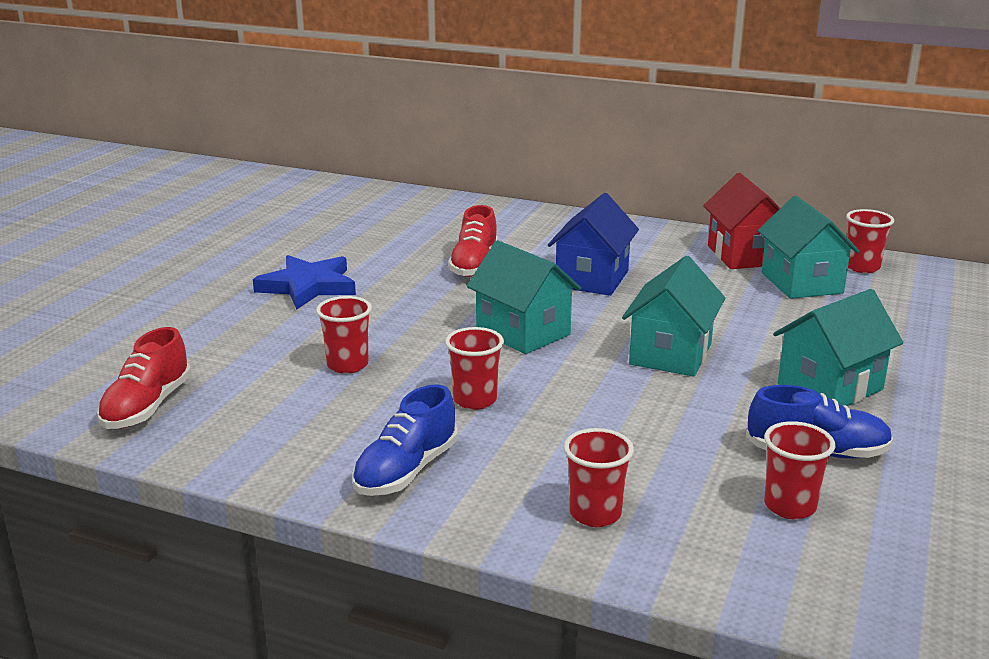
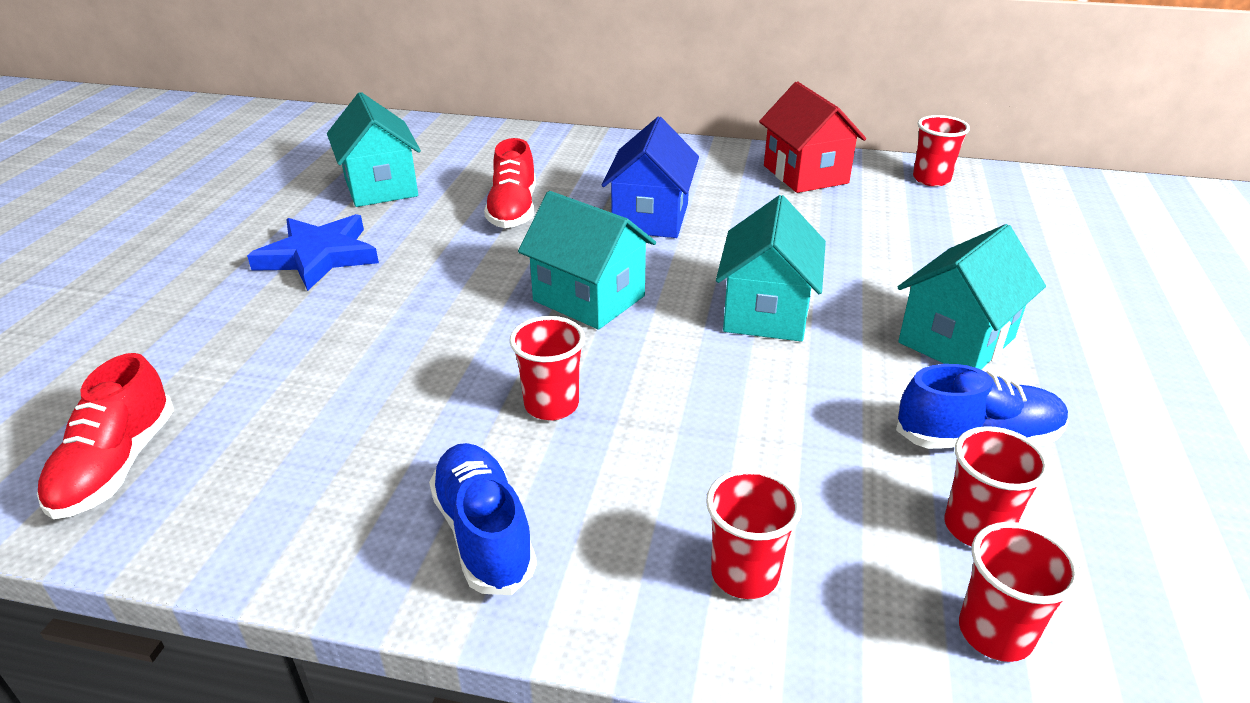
camera: 10 degrees left, 10 degrees up
red cup [316,296,372,374] -> red cup moved to [959,522,1081,662]
blue shoe [352,384,458,496] -> blue shoe turned 135 degrees clockwise [429,443,537,595]
turquoise house [758,196,860,299] -> turquoise house moved to [327,92,421,207]

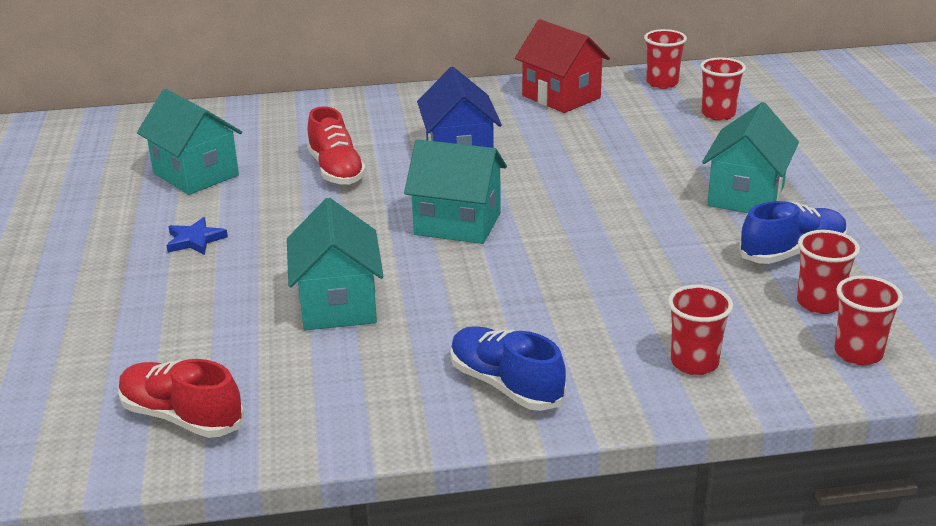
camera: 20 degrees left, 5 degrees down
red shoe [37,353,174,519] -> red shoe turned 135 degrees clockwise [118,359,244,438]
blue star [247,214,379,291] -> blue star [167,217,228,255], size x0.54
red cup [509,316,585,421] -> red cup moved to [700,57,746,121]
turquoise house [716,195,826,342] -> turquoise house moved to [287,198,383,330]

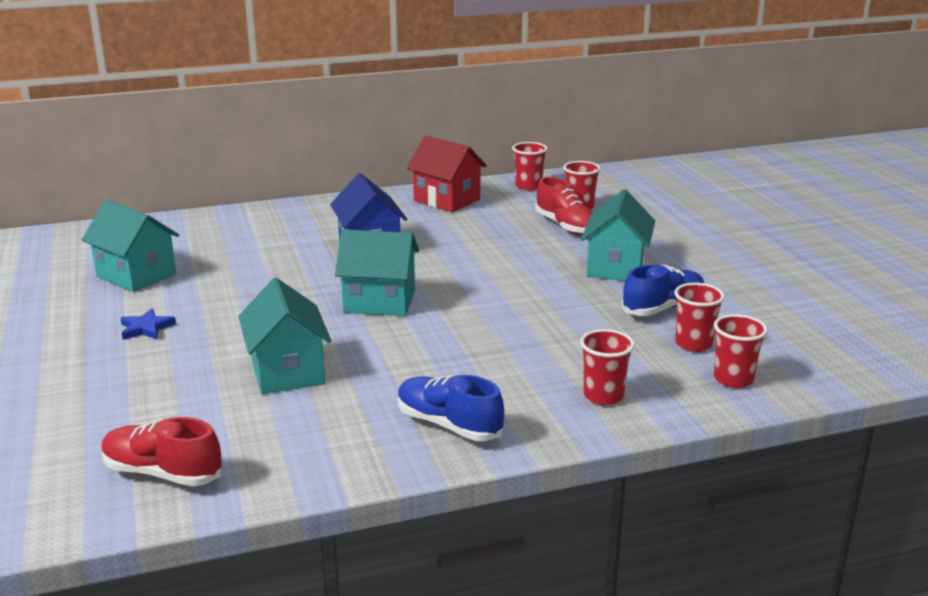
camera: 10 degrees left, 5 degrees down
red shoe [307,106,366,185] -> red shoe moved to [535,177,593,235]

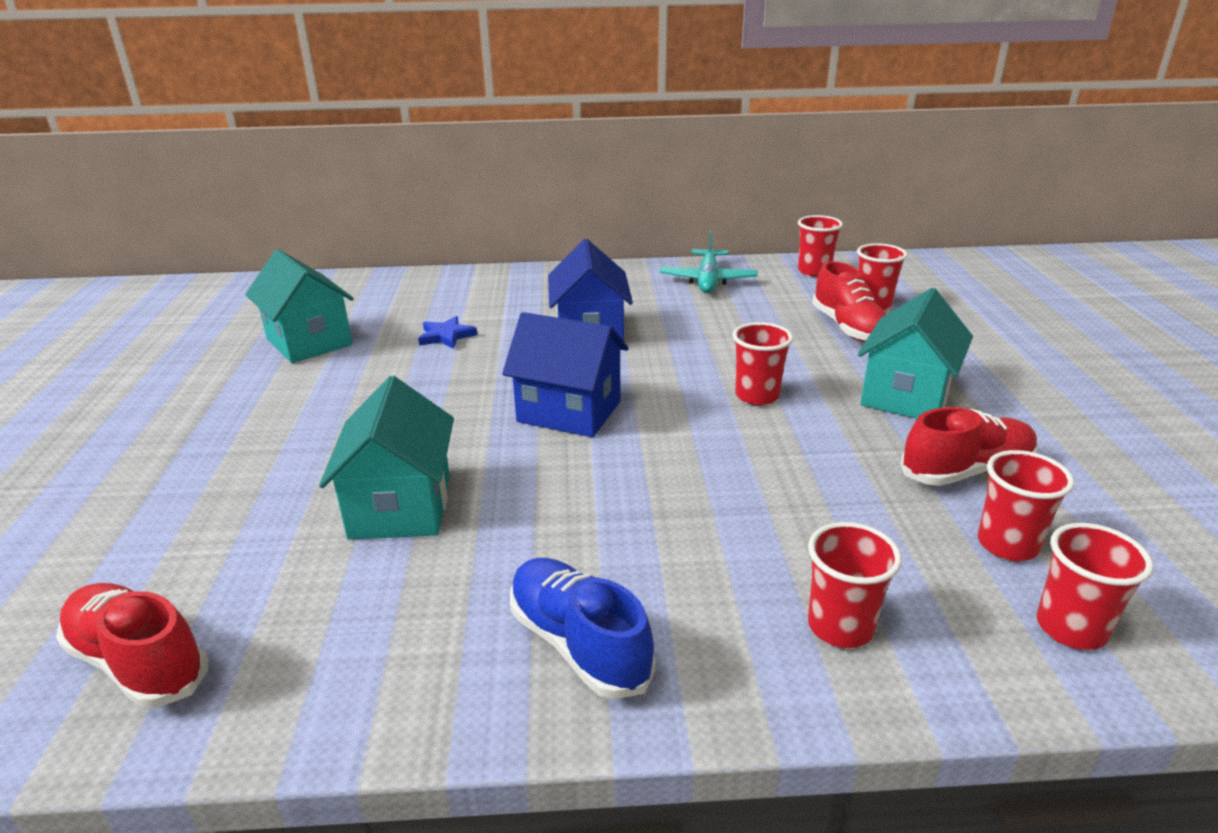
camera: 15 degrees right, 5 degrees up
blue star [121,308,176,340] -> blue star moved to [418,316,477,349]
turquoise house [335,229,419,316] -> blue house [502,312,629,437]
red house [407,136,487,212] -> turquoise plane [660,231,758,293]
blue shoe [621,264,704,316] -> red shoe [900,407,1038,486]
none -> red cup [732,322,793,406]

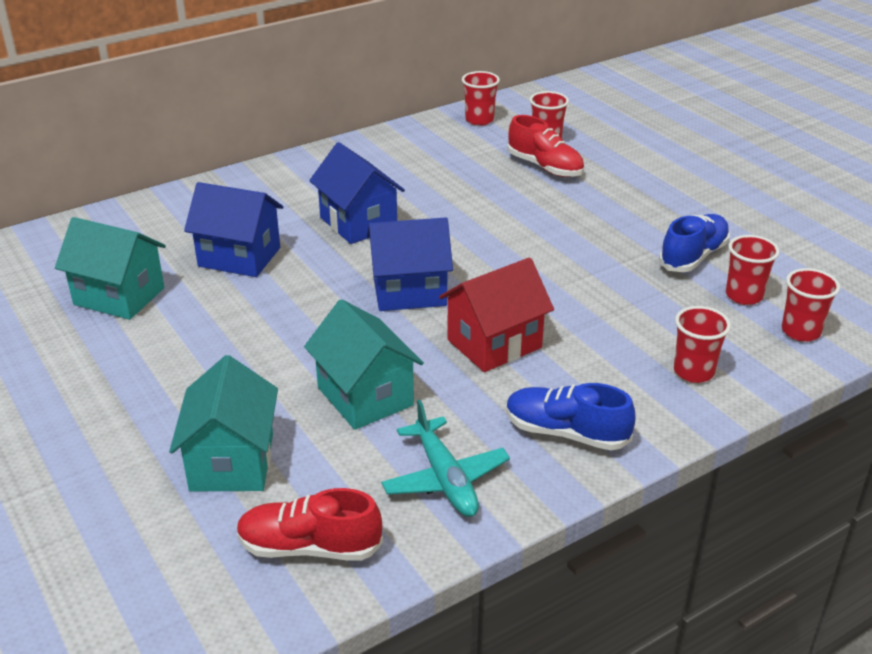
camera: 30 degrees left, 5 degrees up
blue star [418,316,477,349] -> blue house [184,182,283,277]
turquoise plane [660,231,758,293] -> turquoise plane moved to [381,399,510,517]
red cup [732,322,793,406] -> none
turquoise house [858,288,973,419] -> turquoise house moved to [169,355,278,491]
red shoe [900,407,1038,486] -> blue shoe [659,214,730,272]
none -> red house [439,258,554,372]

